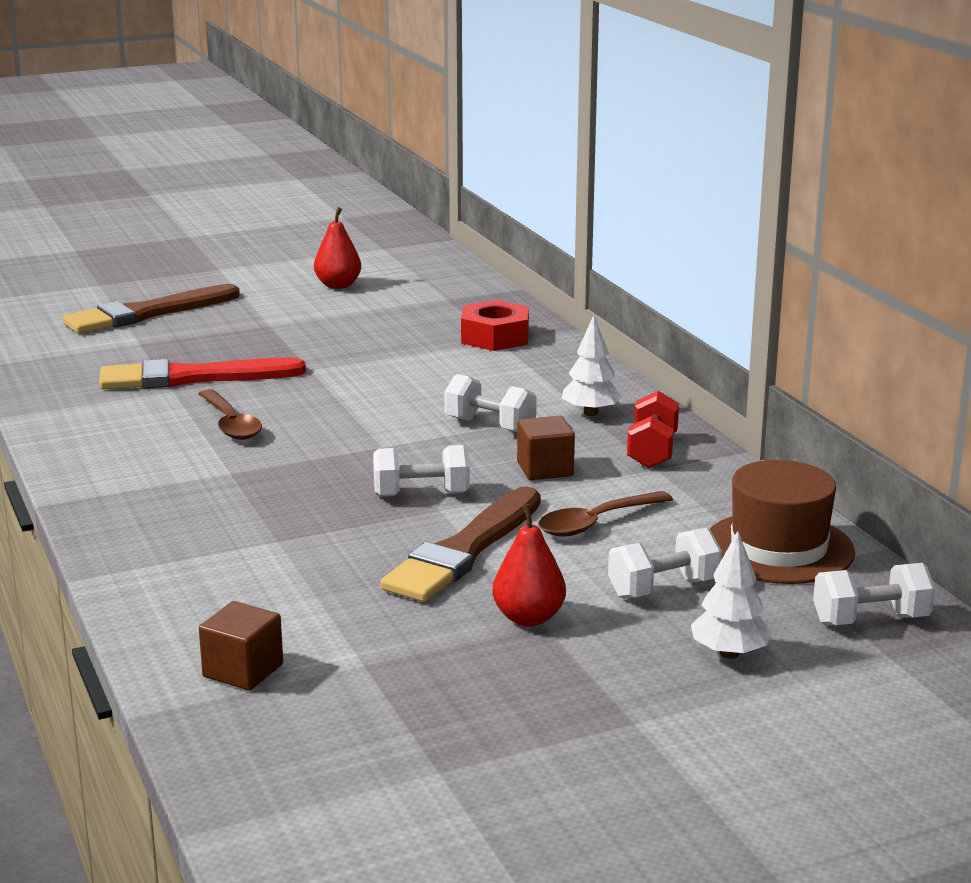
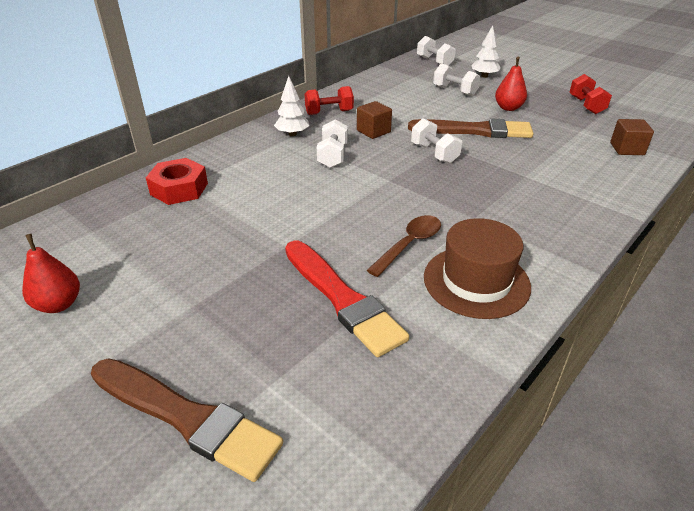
camera: 115 degrees left, 15 degrees up
brown spoon [538,491,673,537] -> none
brown hat [709,460,855,584] -> brown hat moved to [424,218,531,319]
none -> red dumbbell [570,74,612,114]

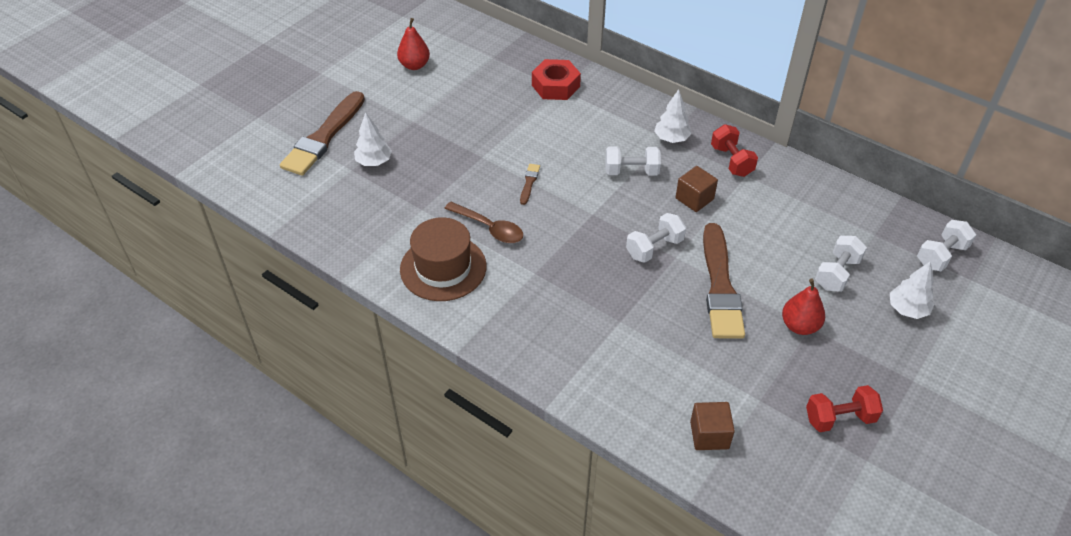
camera: 85 degrees right, 10 degrees up
red brush [285,240,409,357] -> none
none -> white tree [354,112,392,166]
none -> brown brush [520,164,540,205]

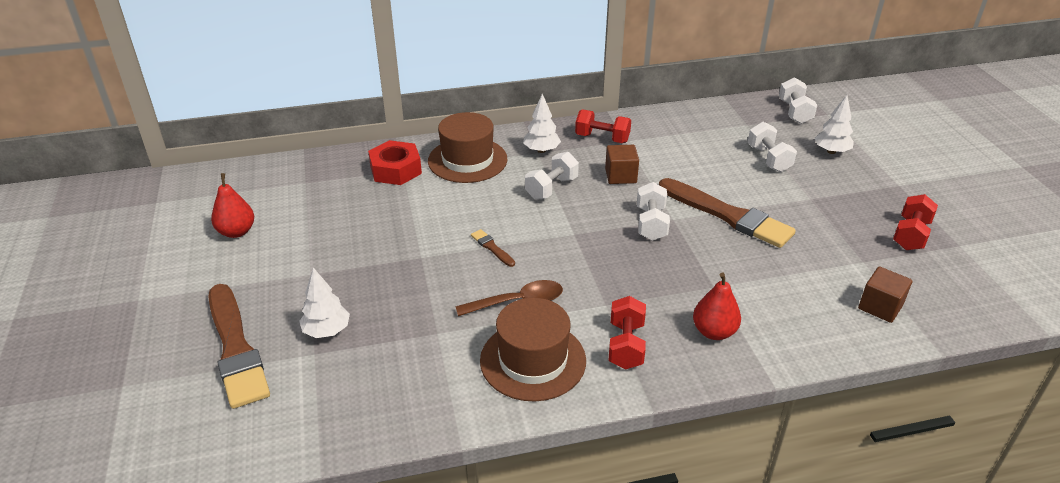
camera: 50 degrees left, 10 degrees down
red pear [782,279,825,335] -> red pear moved to [693,272,741,340]
none -> brown hat [428,112,507,183]
none -> red dumbbell [609,296,646,370]

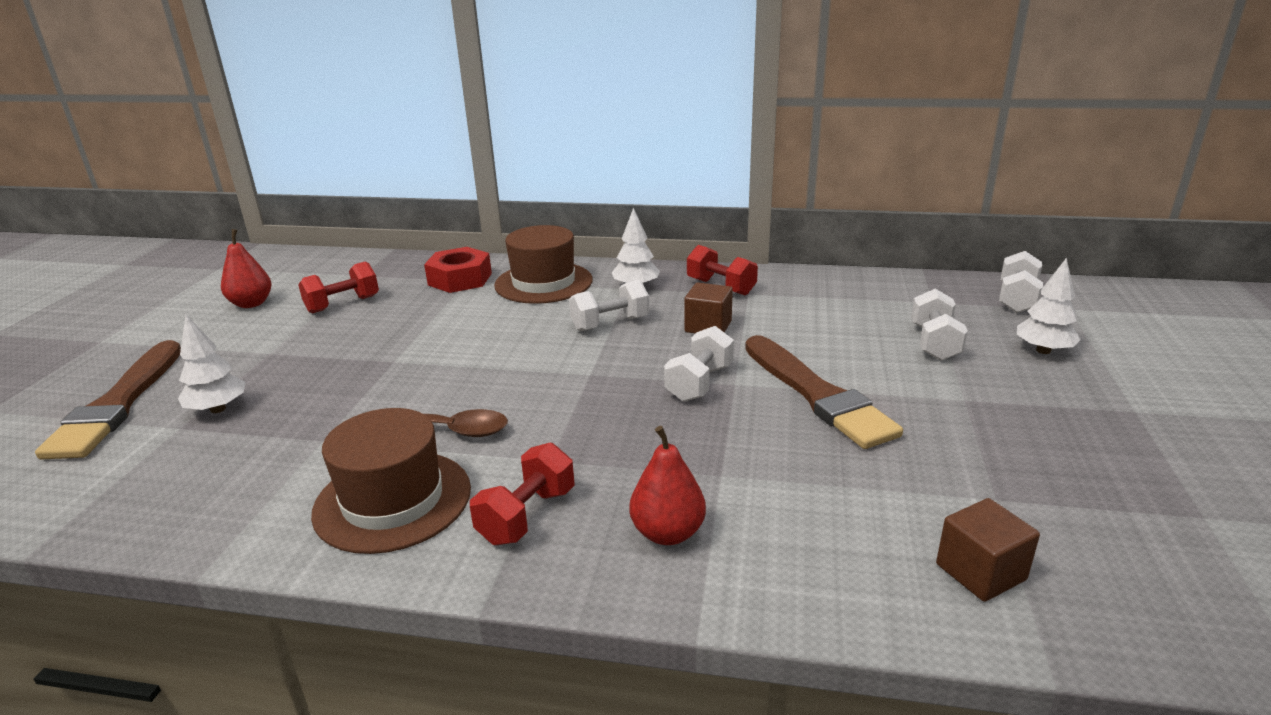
camera: 25 degrees right, 10 degrees down
brown brush [471,229,515,267] -> none
red dumbbell [893,194,938,250] -> red dumbbell moved to [298,261,379,313]

